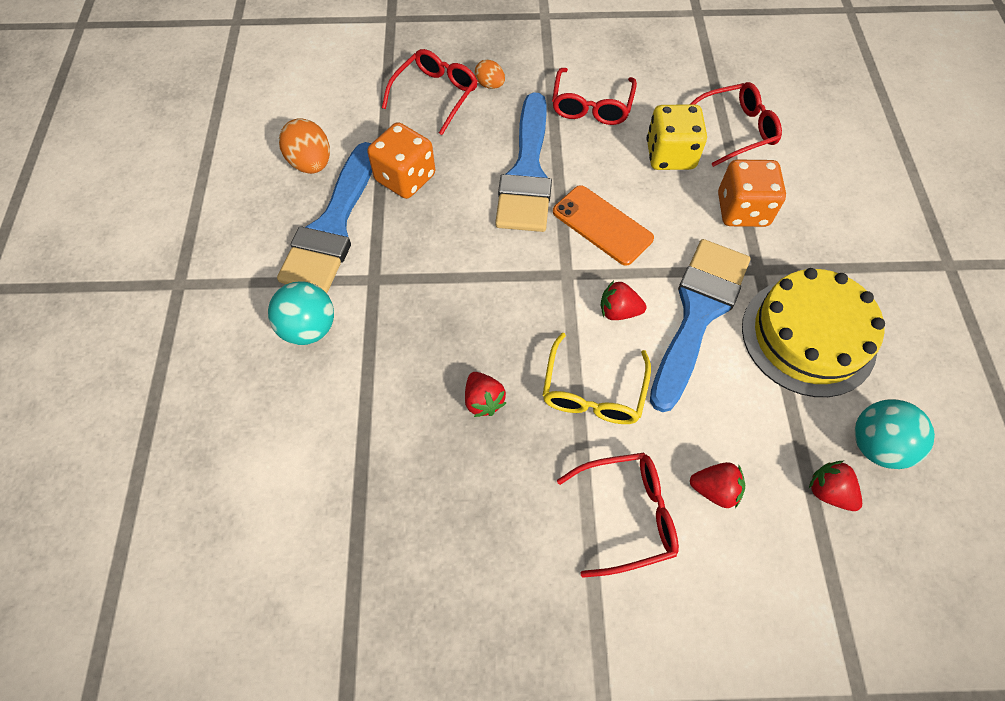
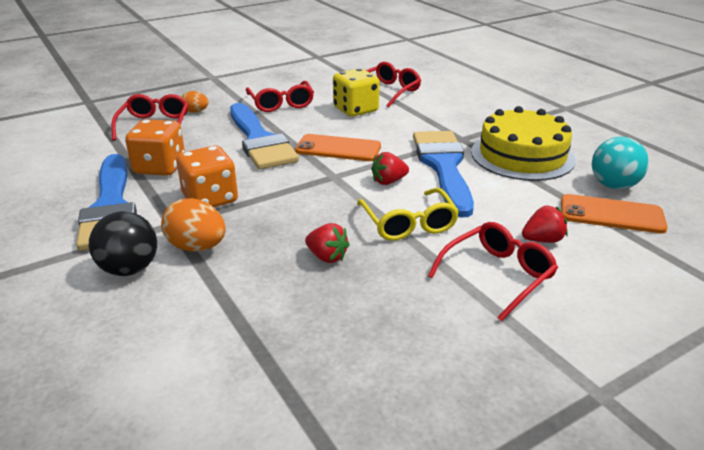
camera: 30 degrees left, 30 degrees down
turquoise ball [268,281,334,345] -> black ball [89,211,157,276]
orange egg [279,118,330,174] -> orange egg moved to [161,198,226,252]
orange dice [718,160,786,227] -> orange dice moved to [176,145,238,207]
red strawberry [809,461,862,511] -> orange phone [561,194,667,234]

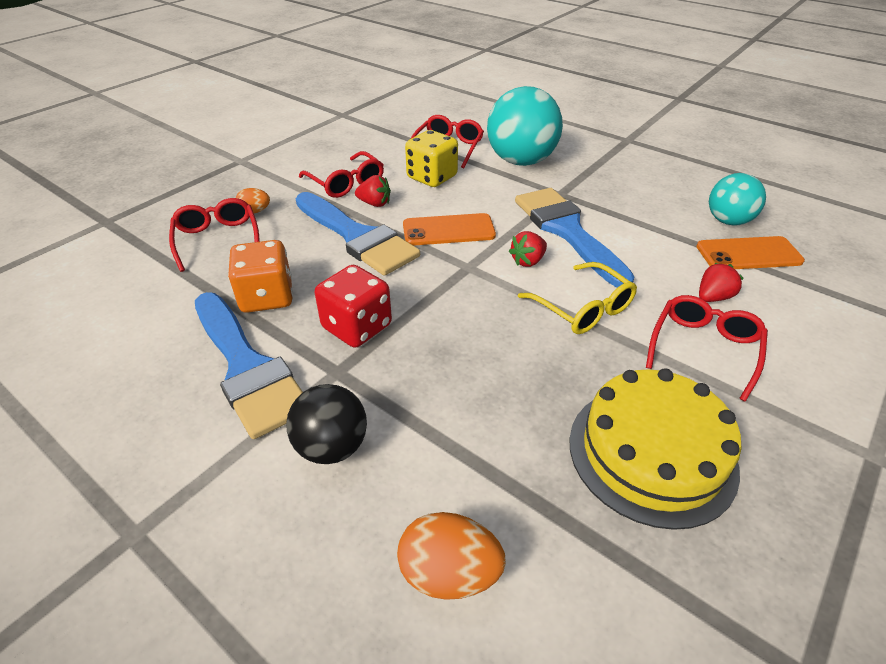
camera: 20 degrees left, 10 degrees up
orange egg [161,198,226,252] -> orange egg moved to [397,512,506,600]
orange dice [176,145,238,207] -> red dice [315,265,392,348]
red strawberry [305,223,350,263] -> red strawberry moved to [355,175,391,207]
yellow cake [471,106,576,181] -> yellow cake moved to [569,368,742,530]
none -> turquoise ball [487,86,563,166]

